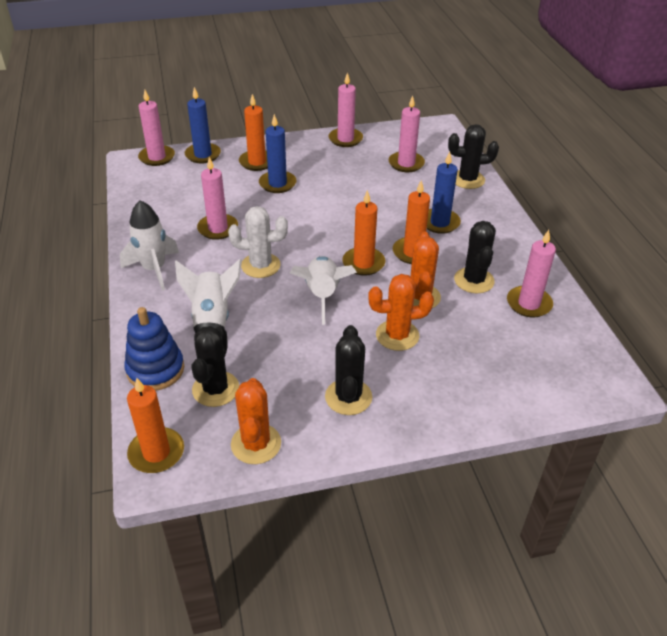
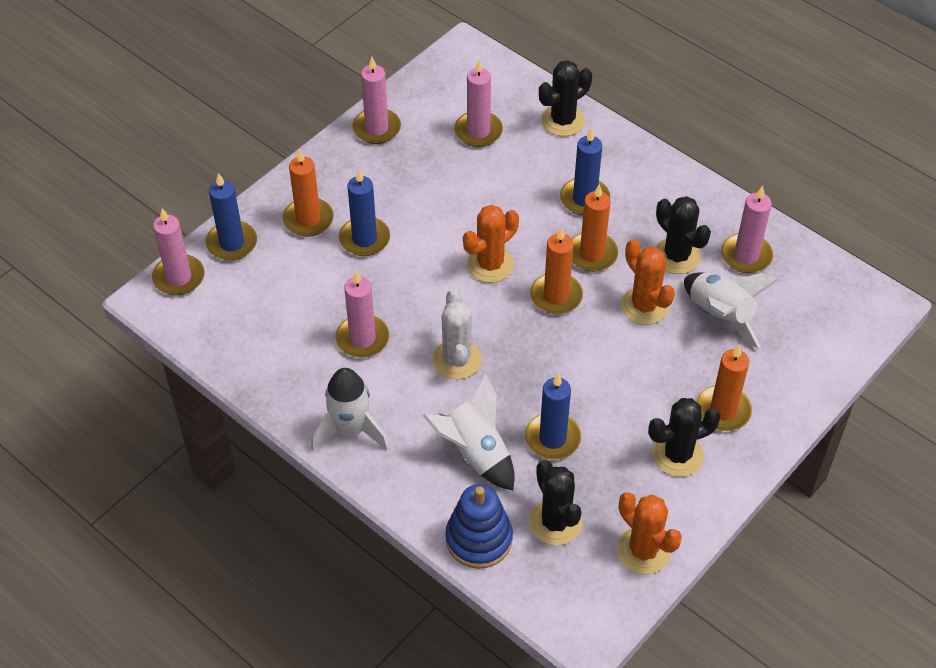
camera: 35 degrees left, 10 degrees up
orange candle [127,378,184,473] -> orange candle moved to [697,345,752,431]
white cactus [228,206,288,278] -> white cactus turned 60 degrees counterclockwise [432,289,482,379]
white rocket [290,256,357,325] -> white rocket moved to [684,272,779,349]
black cactus [325,325,372,415] -> black cactus turned 75 degrees counterclockwise [648,398,721,477]
orange cactus [368,274,434,351] -> orange cactus moved to [463,205,519,283]
none -> blue candle [525,374,581,460]

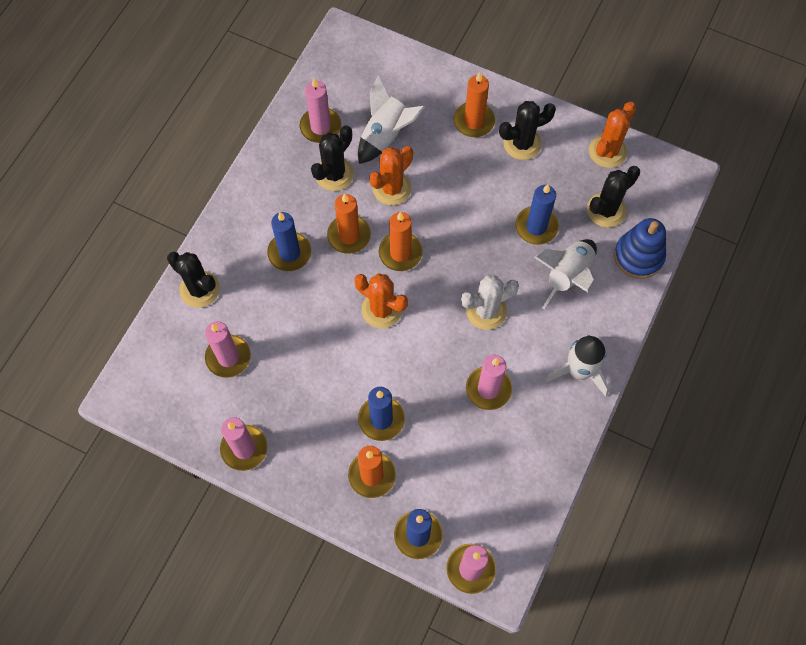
camera: 105 degrees left, 15 degrees up
black cactus [648,398,721,477] -> black cactus turned 75 degrees counterclockwise [499,101,556,160]

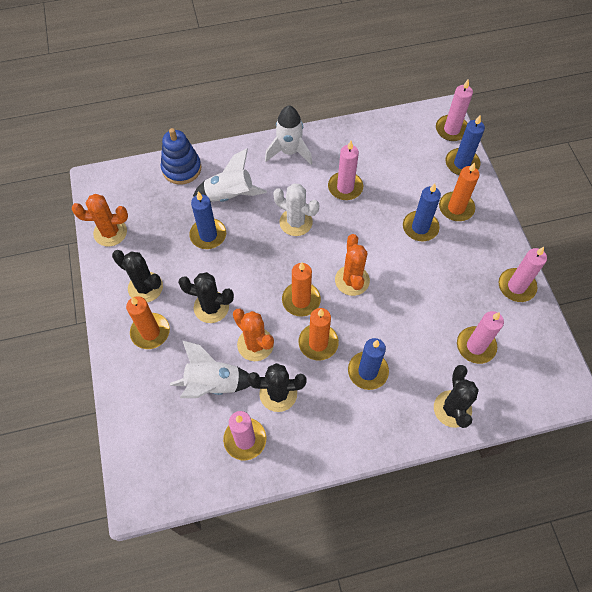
camera: 130 degrees left, 5 degrees down
orange cactus [369,146,413,205] -> orange cactus turned 45 degrees clockwise [233,309,274,361]
black cactus [587,166,640,227] -> black cactus moved to [178,272,234,323]

